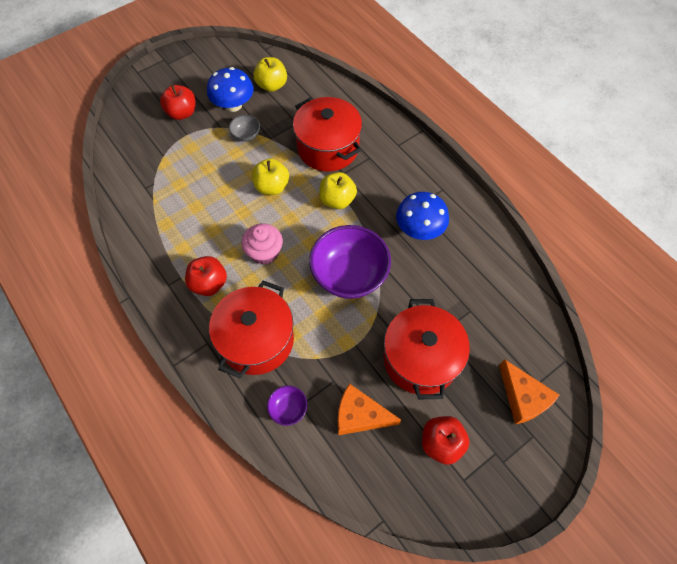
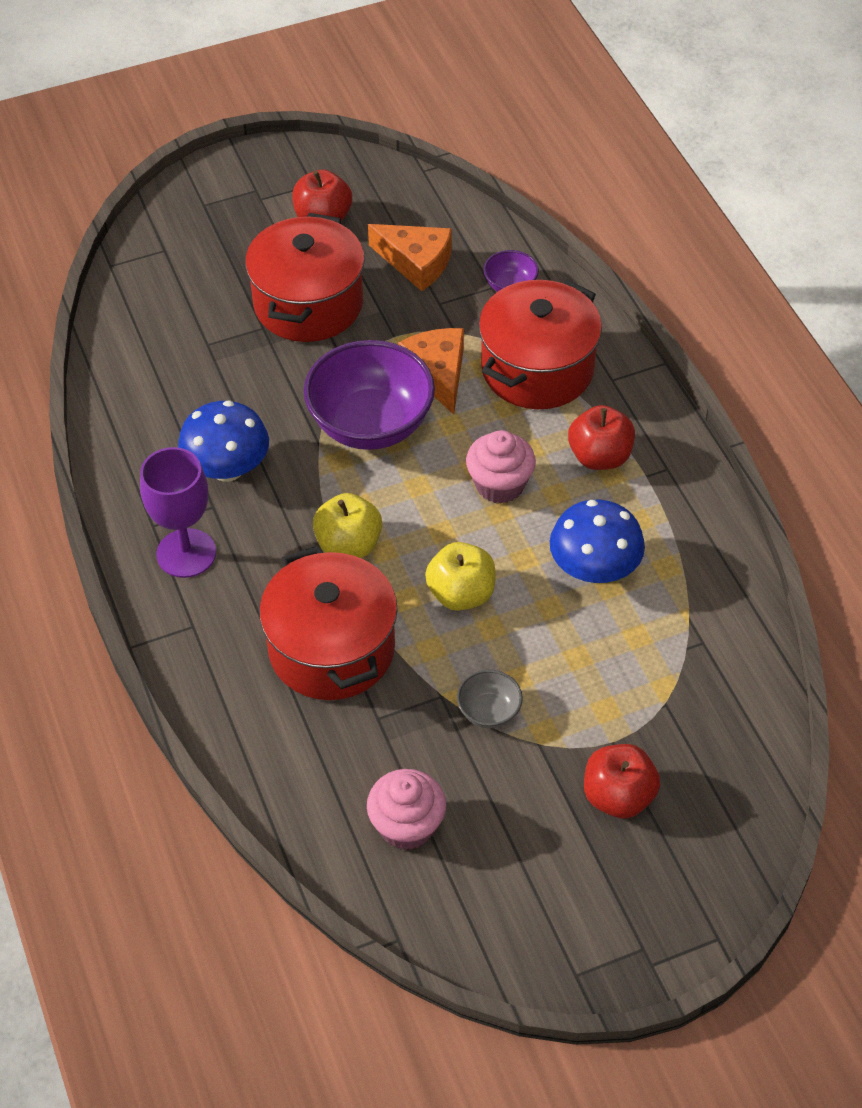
camera: 165 degrees left, 10 degrees down
blue mushroom [207,67,254,112] -> blue mushroom moved to [550,500,645,583]
yellow apple [253,57,287,92] -> pink cupcake [367,769,446,850]
orange cheese [499,359,559,424] -> orange cheese moved to [398,328,464,415]
none -> purple goblet [140,447,216,578]

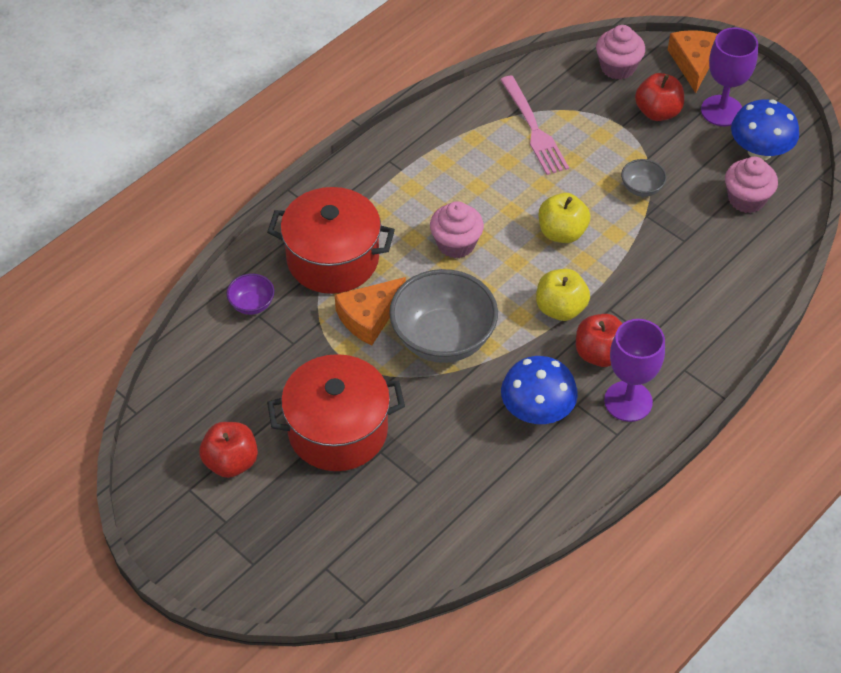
camera: 115 degrees left, 0 degrees up
red pot [259,545,398,700] -> none
purple bowl [304,340,435,450] -> grey bowl [389,269,498,363]
orange cheese [368,224,452,291] -> orange cheese moved to [668,30,717,93]
blue mushroom [550,500,645,583] -> blue mushroom moved to [731,99,799,160]
red apple [568,405,635,470] -> red apple moved to [576,314,623,367]
none -> pink fork [500,76,569,175]
none -> pink cupcake [596,25,645,80]
none -> purple goblet [701,28,758,126]

